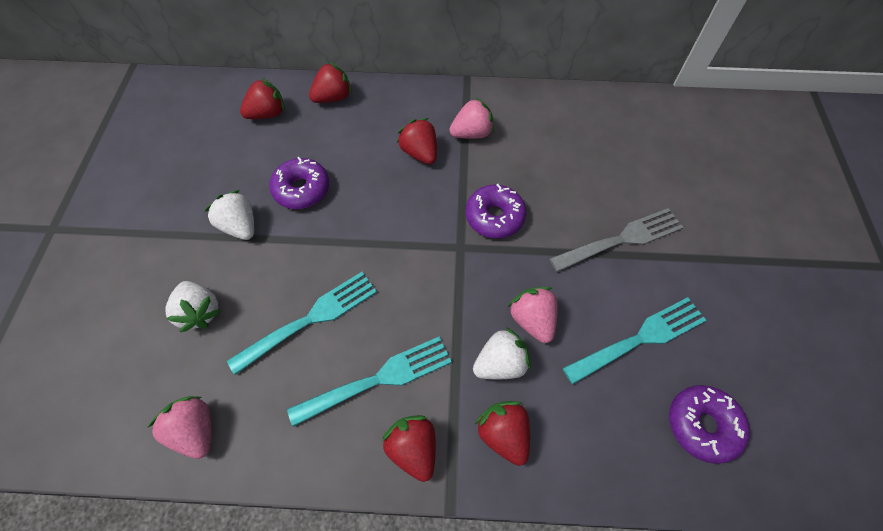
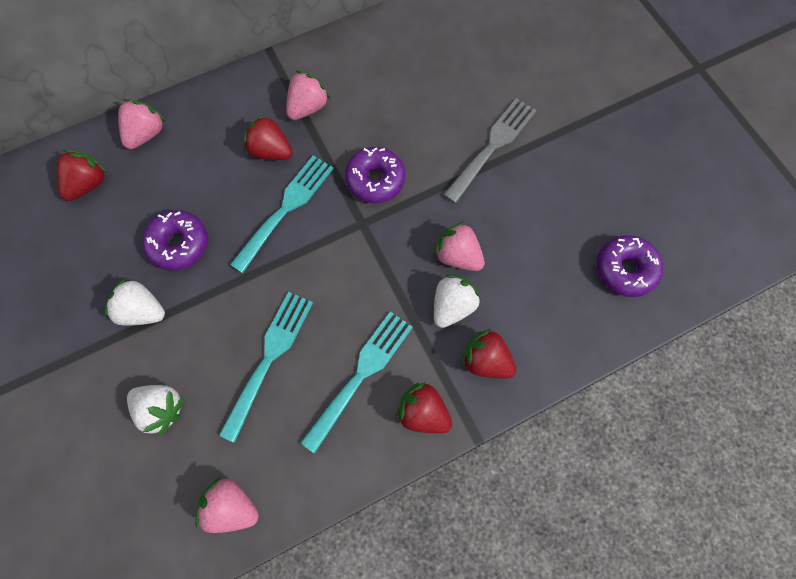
camera: 30 degrees left, 10 degrees up
red strawberry [309,62,352,103] -> pink strawberry [118,99,166,149]
turquoise fork [563,297,706,384] -> turquoise fork moved to [230,155,334,273]

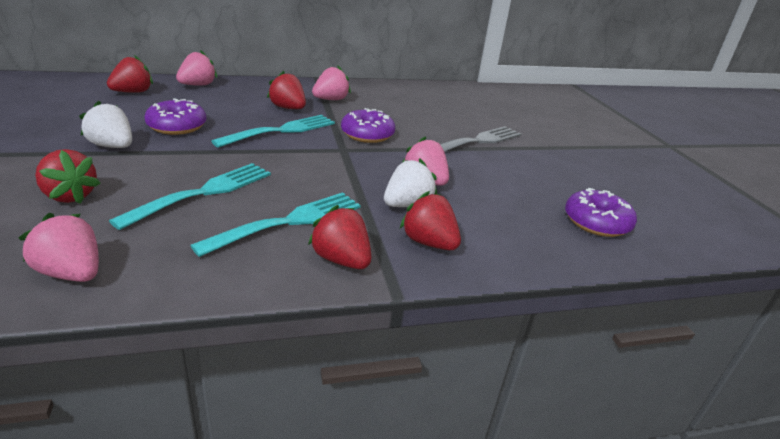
camera: 10 degrees right, 40 degrees down
white strawberry [127,385,185,436] -> red strawberry [35,149,101,204]

